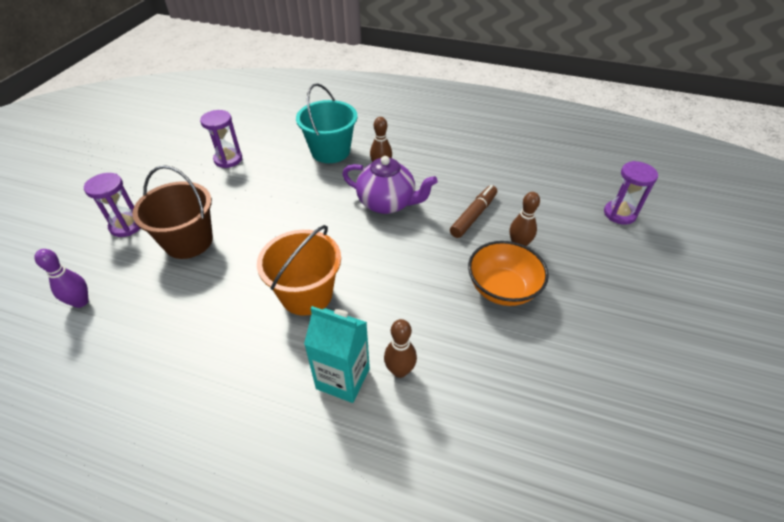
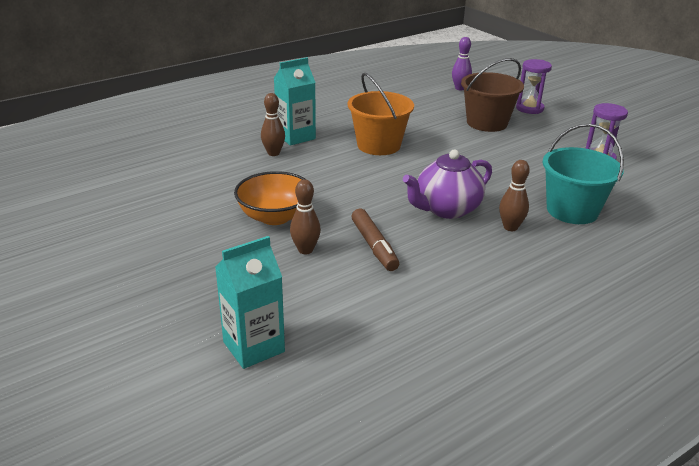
camera: 125 degrees right, 15 degrees down
purple hourglass [604,161,658,225] -> turquoise carton [215,236,285,369]

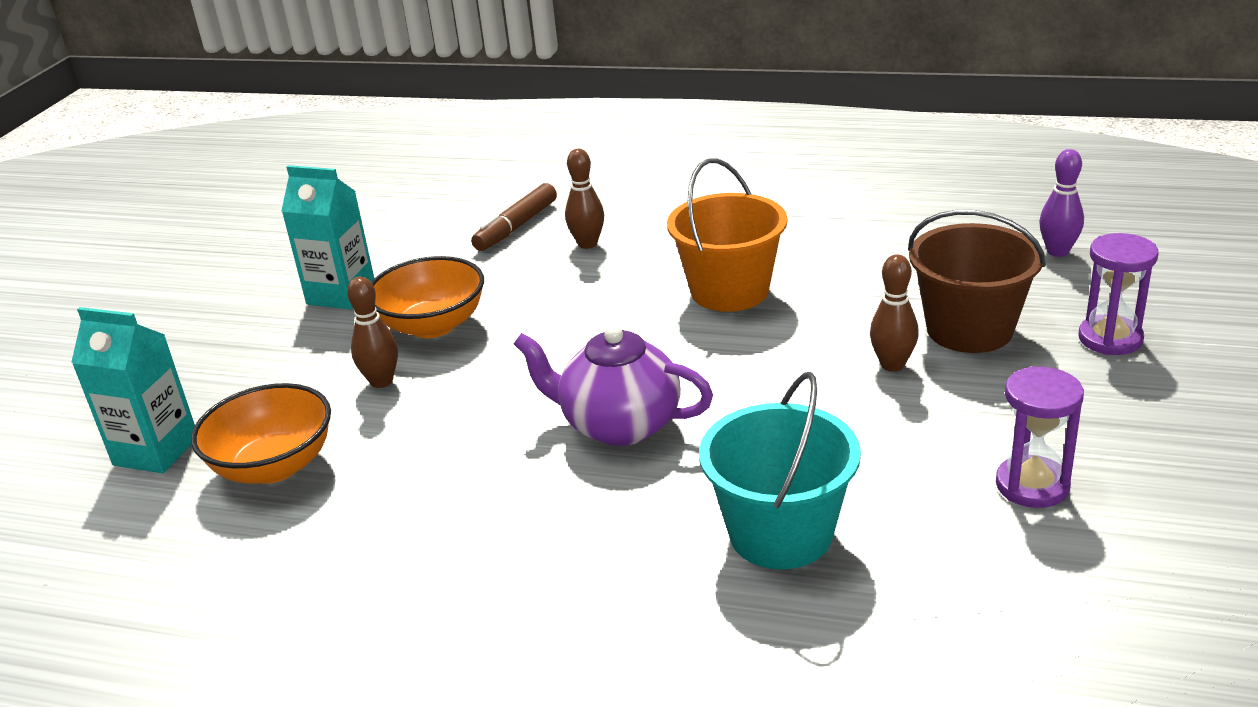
camera: 55 degrees right, 0 degrees up
turquoise carton [274,57,316,146] -> turquoise carton moved to [281,165,374,309]
brown marker [351,209,399,271] -> brown marker moved to [471,183,557,251]
brown bowling pin [499,160,530,231] -> brown bowling pin moved to [870,255,919,372]
none -> orange bowl [191,383,331,484]

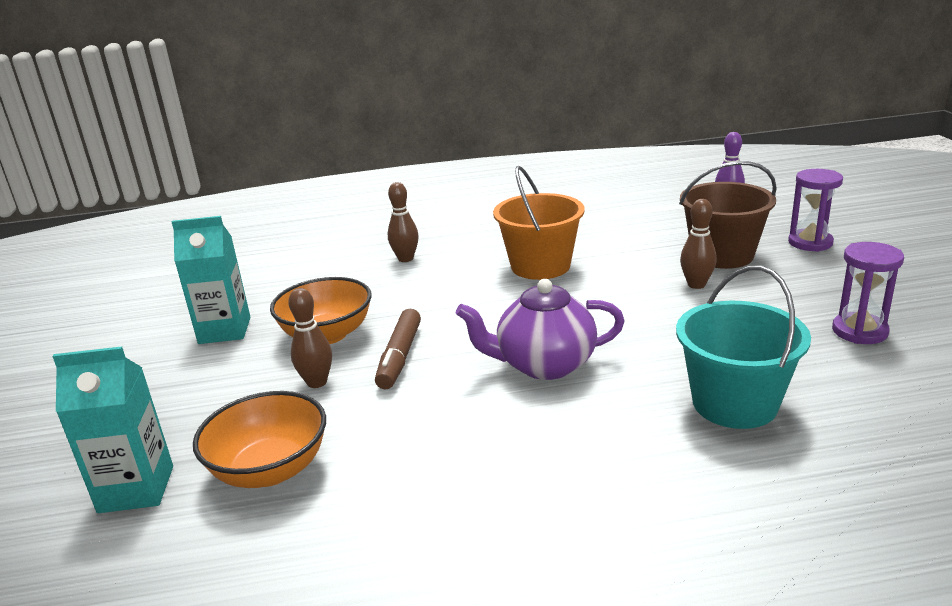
camera: 25 degrees left, 5 degrees down
brown marker [471,183,557,251] -> brown marker moved to [375,309,421,389]

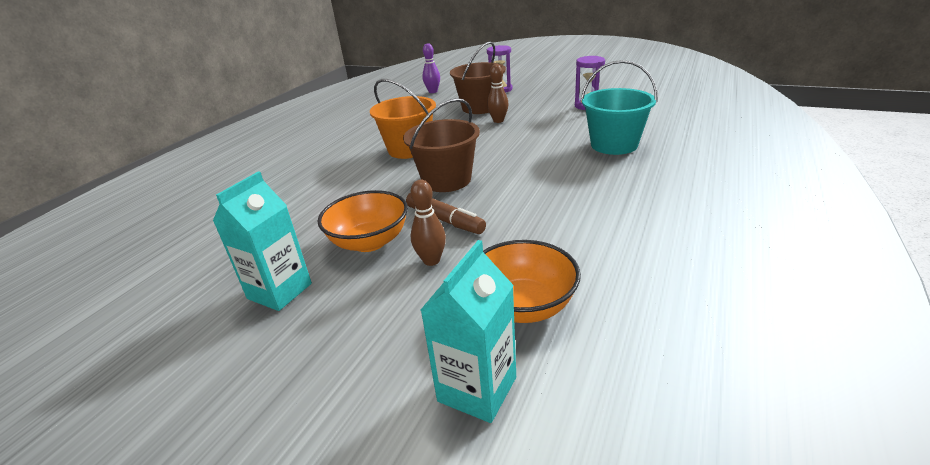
camera: 55 degrees left, 5 degrees up
brown bowling pin [388,182,419,262] -> none
purple teapot [456,279,625,380] -> none
none -> brown bucket [403,98,480,192]

